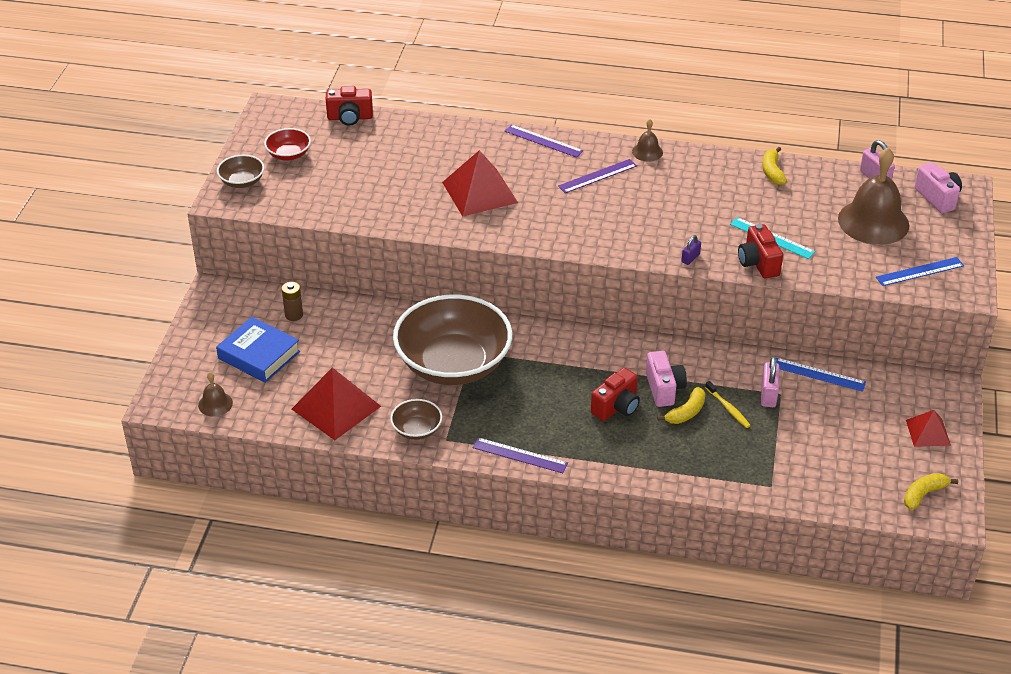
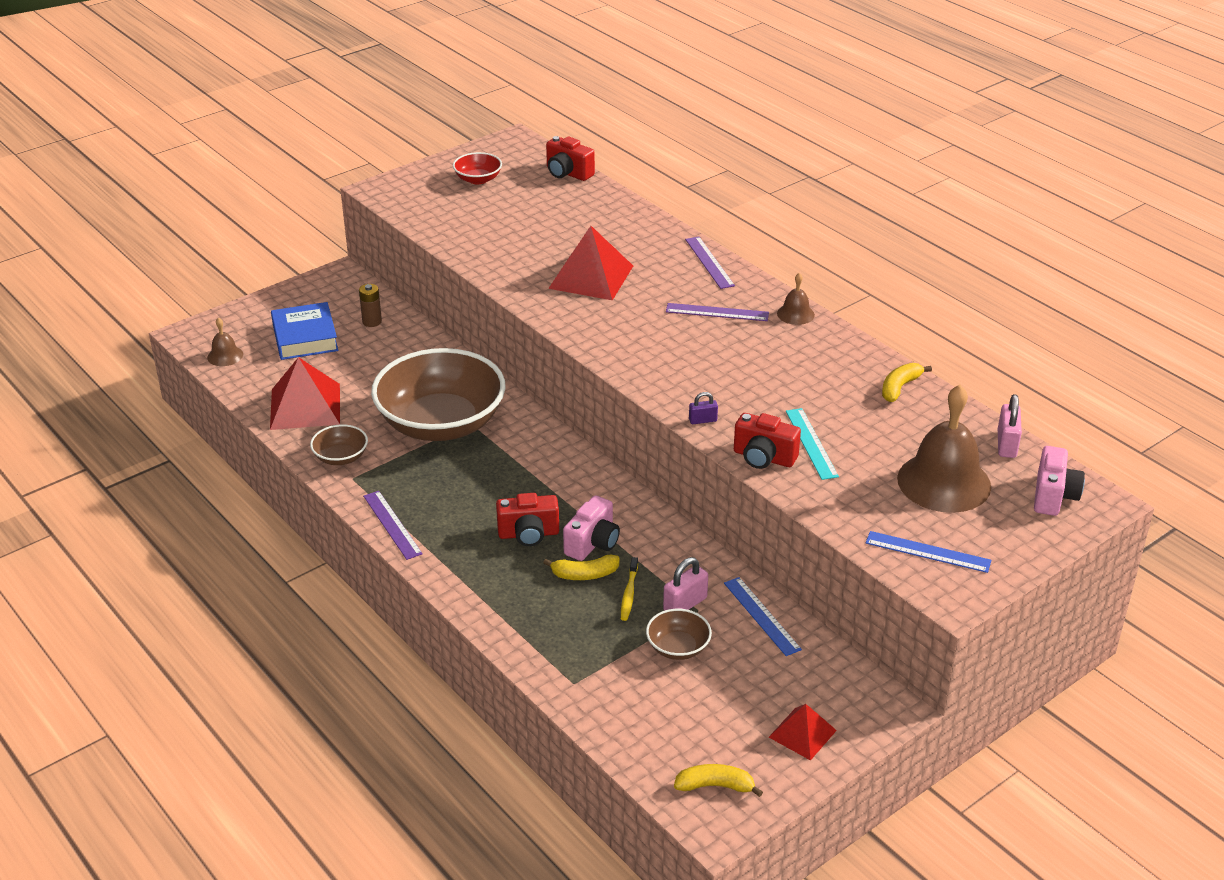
camera: 40 degrees right, 5 degrees down
brown bowl [217,155,264,188] -> brown bowl moved to [646,609,712,660]
red camera [738,224,783,279] -> red camera turned 90 degrees counterclockwise [734,413,801,469]

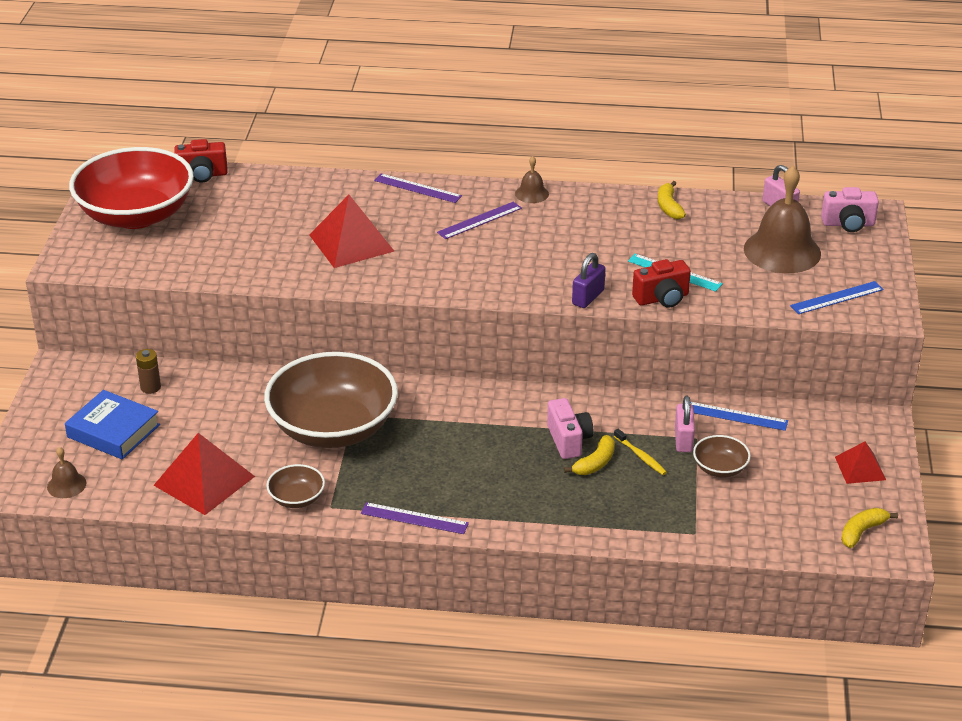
camera: 45 degrees left, 0 degrees up
red bowl [453,152,502,184] -> red bowl [69,147,194,229], size x2.37
red camera [496,493,559,546] -> none
purple padlock [689,392,718,424] -> purple padlock [572,253,606,308], size x1.64
pink camera [1034,446,1085,516] -> pink camera turned 120 degrees clockwise [821,187,879,232]

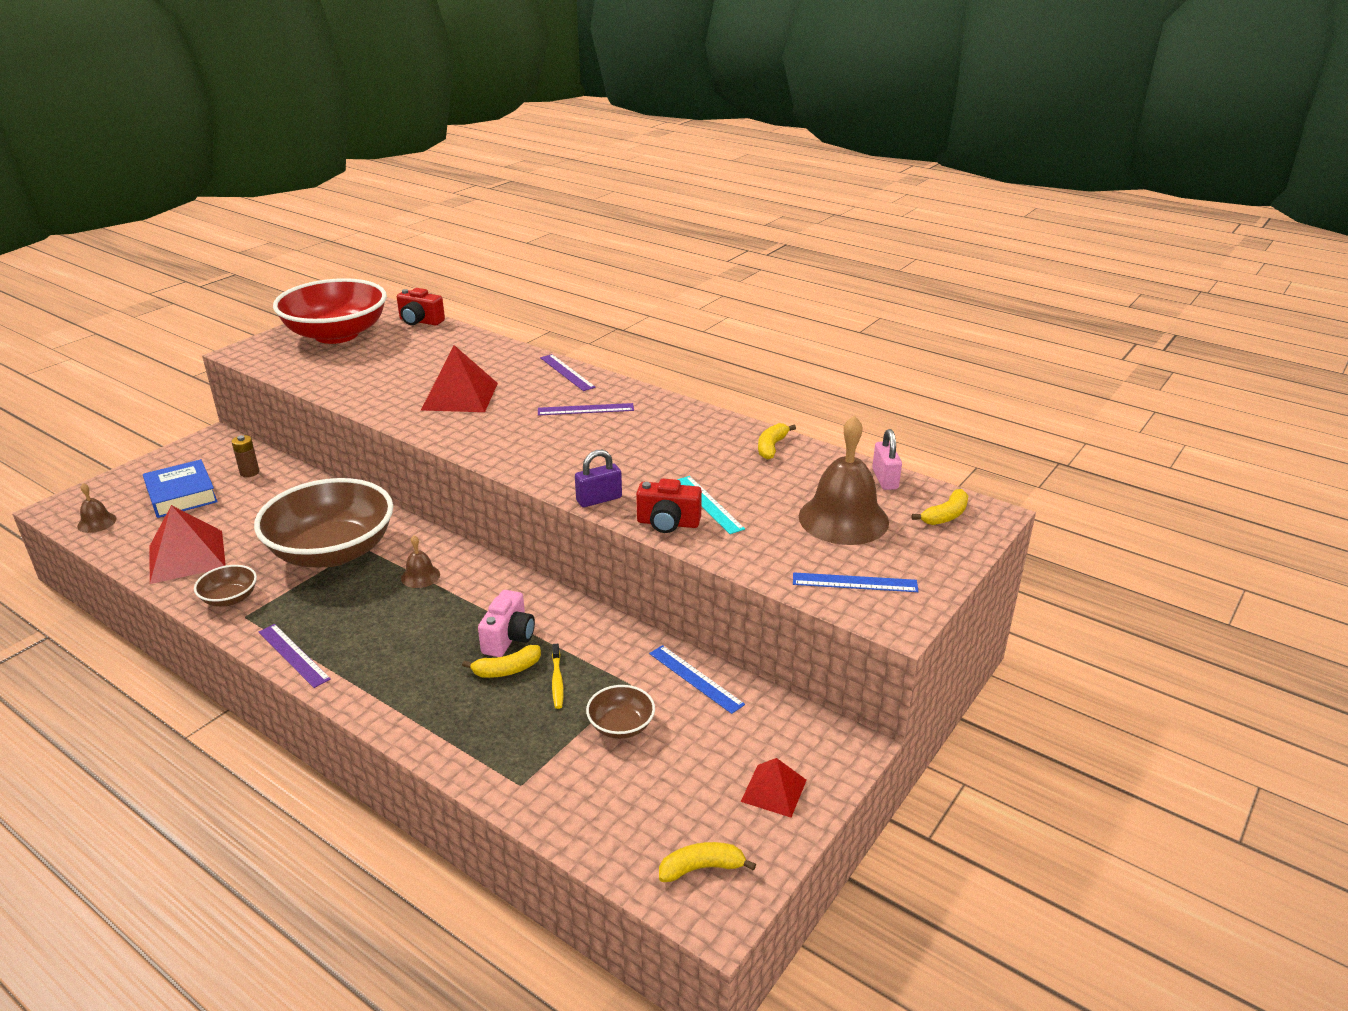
camera: 30 degrees right, 5 degrees down
brown bell [515,156,549,203] -> brown bell moved to [401,535,440,588]
pink padlock [675,396,695,452] -> none
pink camera [821,187,879,232] -> yellow banana [912,489,968,525]

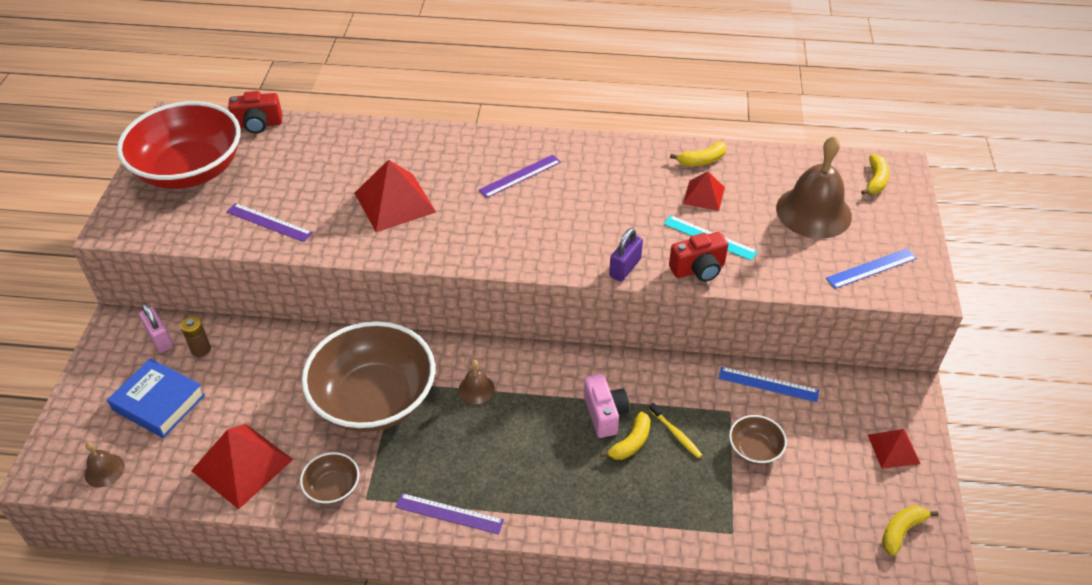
camera: 30 degrees left, 15 degrees up
purple ruler [540,354,596,391] -> purple ruler moved to [227,203,313,242]
yellow banana [758,423,796,460] -> yellow banana turned 105 degrees counterclockwise [670,142,726,166]
pink padlock [872,429,902,490] -> pink padlock moved to [139,303,173,353]
none -> red pyramid [683,171,725,211]

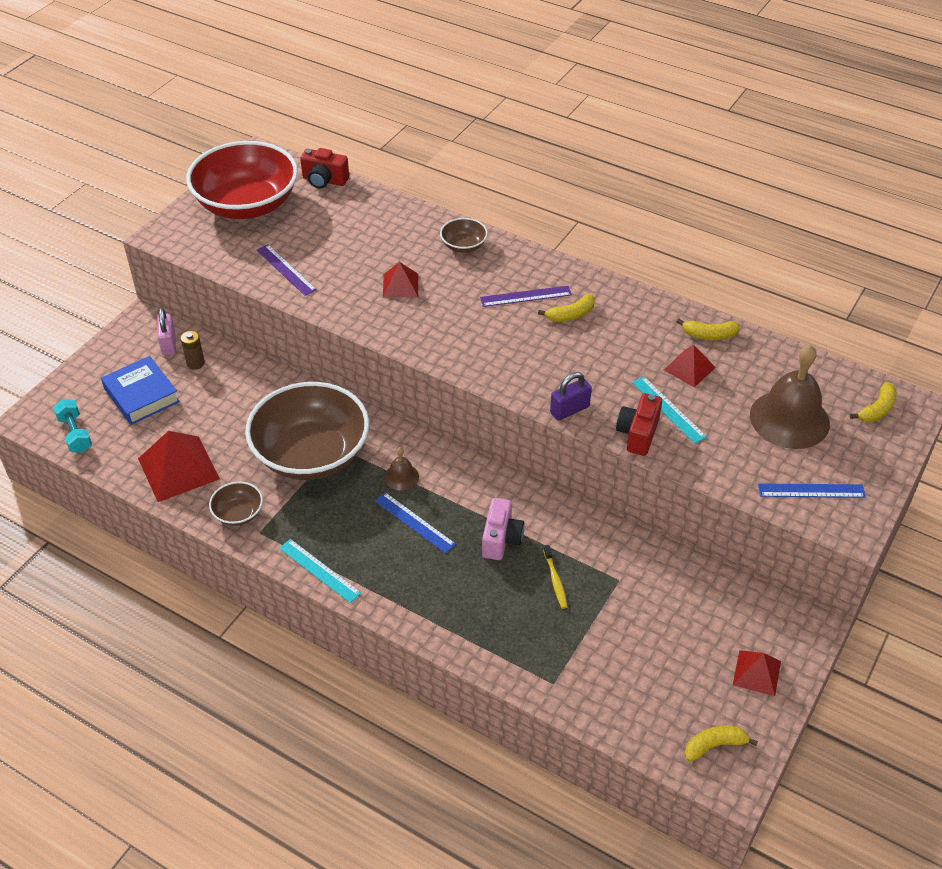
camera: 25 degrees right, 0 degrees up
brown bell [85,442,125,488] -> turquoise dumbbell [53,399,92,453]
red pyramid [355,159,436,232] -> red pyramid [383,262,418,298], size x0.57
purple ruler [396,493,504,535] -> turquoise ruler [279,539,361,603]
yellow banana [600,411,651,460] -> yellow banana moved to [538,294,595,322]
red camera [669,232,728,282] -> red camera turned 105 degrees clockwise [616,393,662,456]
blue ruler [718,367,819,402] -> blue ruler moved to [375,492,456,553]
brown bowl [729,415,787,465] -> brown bowl moved to [440,218,488,253]

